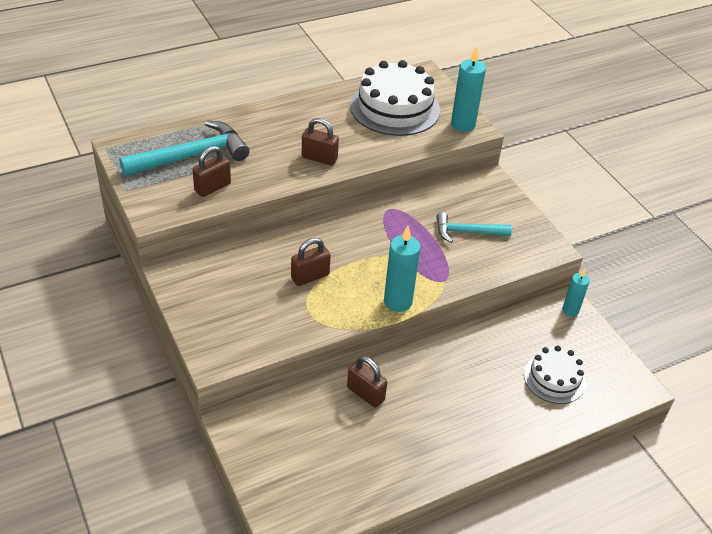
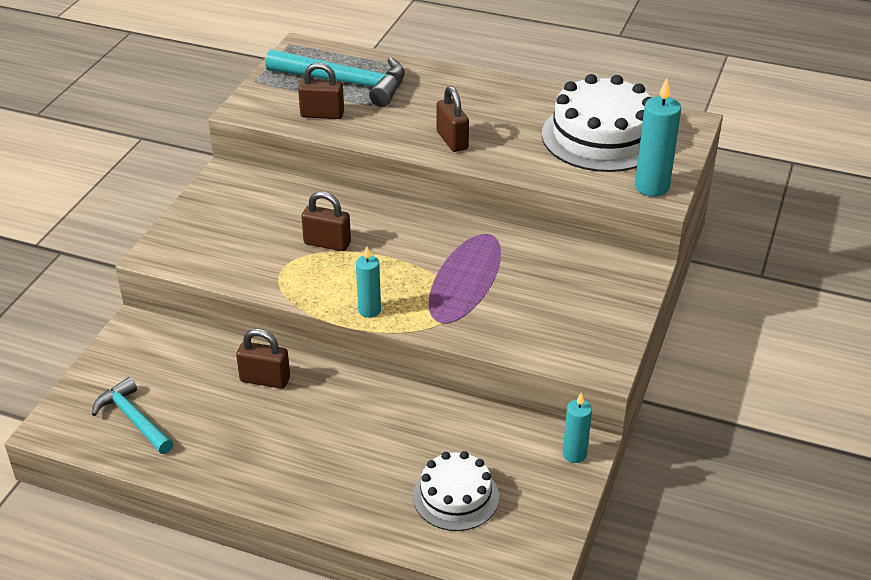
camera: 50 degrees right, 5 degrees down
brown padlock [347,356,387,408] -> brown padlock turned 75 degrees counterclockwise [236,329,290,389]
turquoise candle [384,226,420,312] -> turquoise candle [356,246,381,318], size x0.62
turquoise hammer [436,212,512,243] -> turquoise hammer moved to [92,377,173,454]

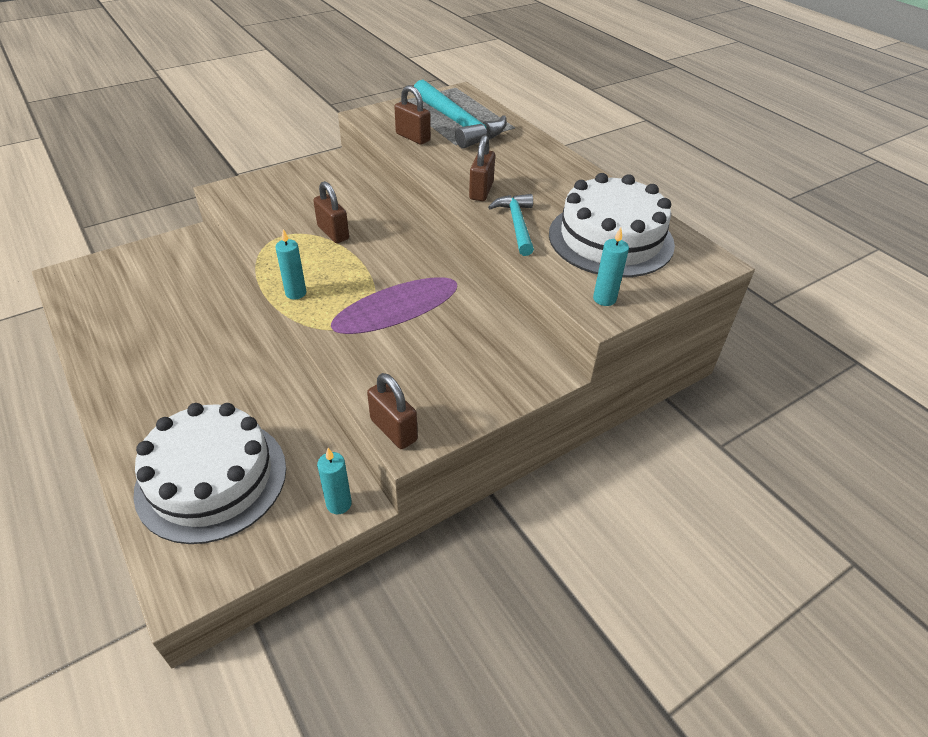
camera: 35 degrees right, 5 degrees up
turquoise hammer [92,377,173,454] -> turquoise hammer moved to [488,194,534,256]
brown padlock [236,329,290,389] -> brown padlock moved to [367,373,418,449]
white cake [413,451,499,531] -> white cake [133,403,286,544], size x1.72
turquoise candle [635,78,681,197] -> turquoise candle [593,227,629,306], size x0.62

